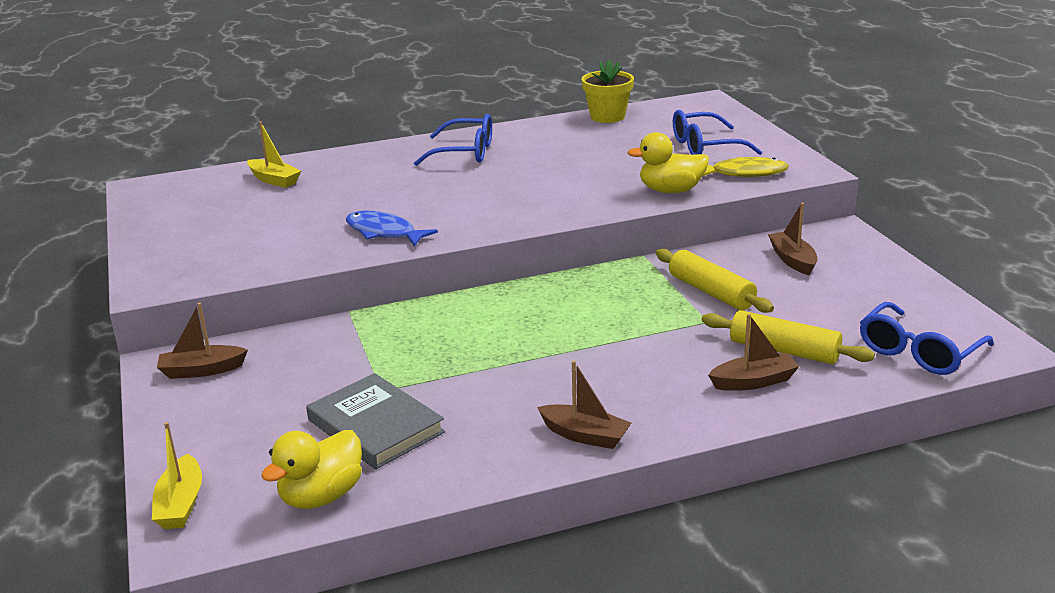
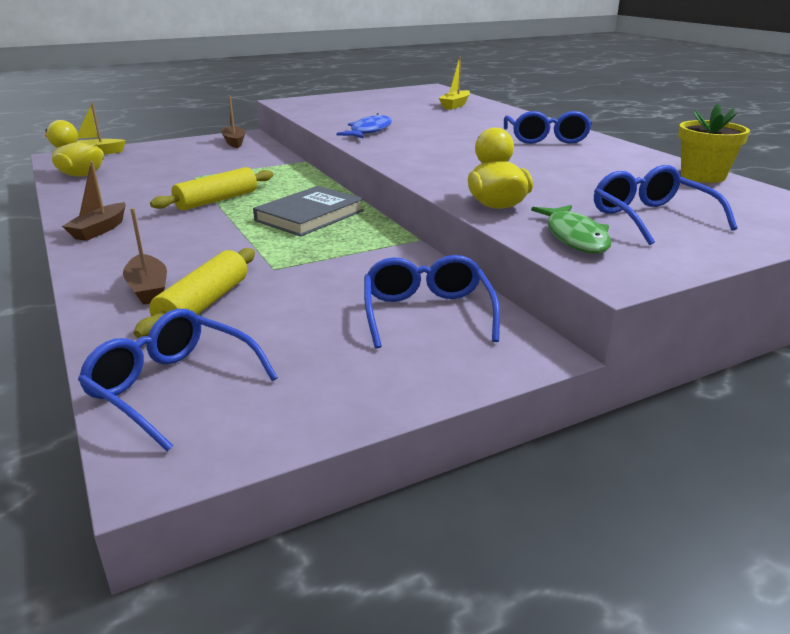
camera: 80 degrees right, 0 degrees up
grey book [306,373,445,469] -> grey book moved to [253,186,364,237]
yellow rolling pin [656,249,774,313] -> yellow rolling pin moved to [150,167,273,211]
yellow fish [703,157,789,177] -> green fish [531,205,611,253]
brown boat [768,203,817,276] -> blue glasses [364,255,500,349]

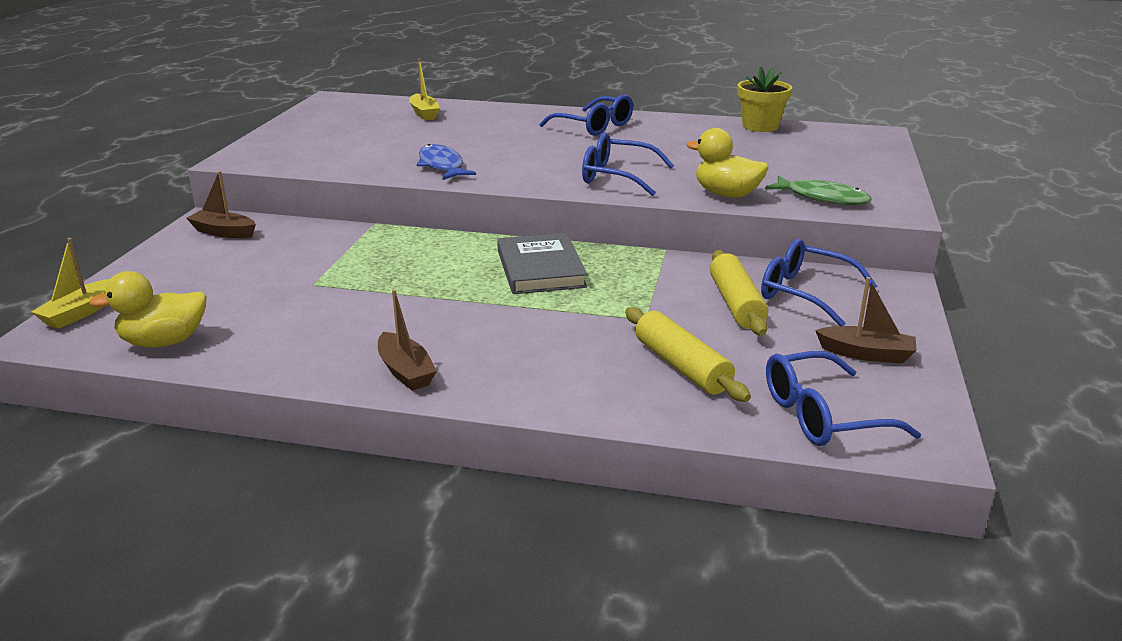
camera: 50 degrees left, 0 degrees up
brown boat [123,208,167,305] -> brown boat moved to [815,277,917,364]
yellow rolling pin [150,167,273,211] -> yellow rolling pin moved to [710,250,768,336]
blue glasses [594,165,738,245] -> blue glasses moved to [582,132,674,196]

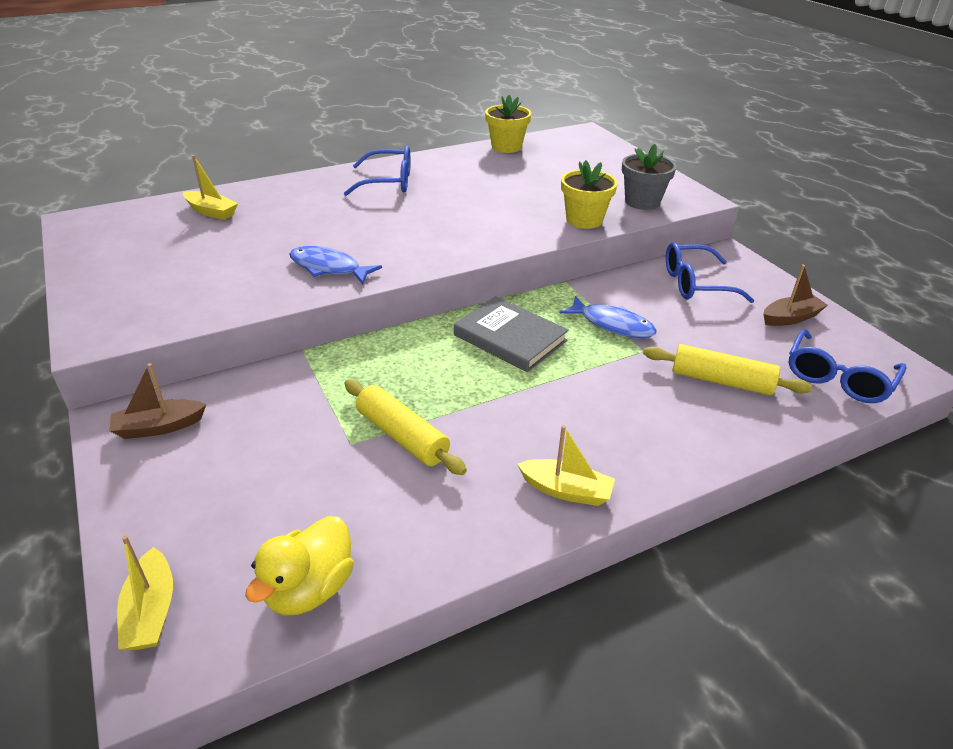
camera: 40 degrees left, 10 degrees up
brown boat [378,289,437,391] -> yellow boat [517,425,615,506]
blue glasses [582,132,674,196] -> none
yellow duck [686,128,769,198] -> yellow flower pot [561,160,618,229]
yellow rolling pin [710,250,768,336] -> yellow rolling pin moved to [345,379,467,475]
green fish [765,176,871,205] -> grey flower pot [622,144,677,210]
none -> blue fish [559,296,657,338]

